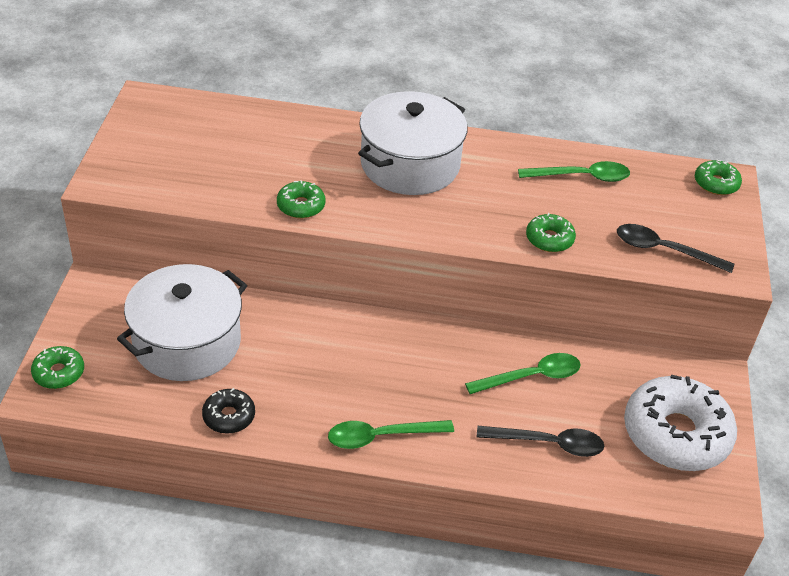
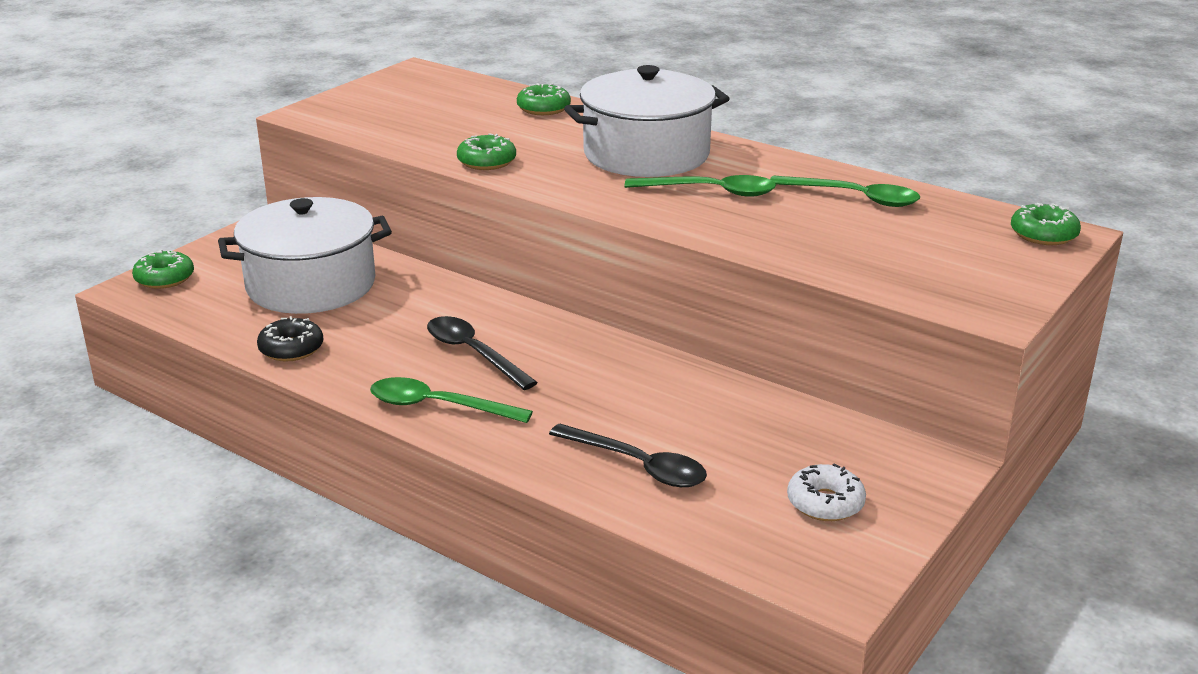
camera: 30 degrees right, 15 degrees down
green spoon [465,353,580,394] -> green spoon moved to [625,175,776,197]
green donut [526,213,576,252] -> green donut moved to [517,83,571,115]
black spoon [617,224,734,273] -> black spoon moved to [427,316,538,390]
white donut [624,375,737,471] -> white donut [787,464,866,521], size x0.47

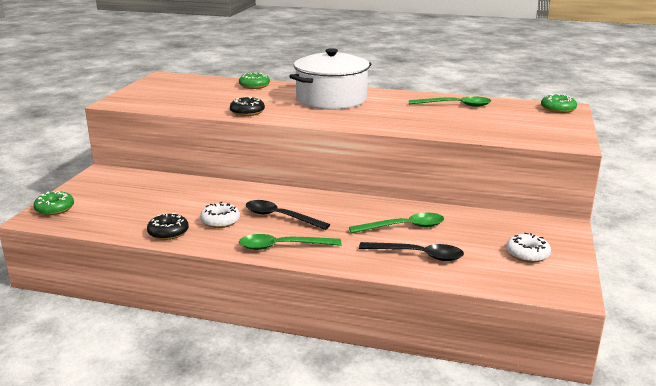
camera: 20 degrees left, 5 degrees down
white pot [218,197,392,314] -> none
green donut [457,133,516,170] -> black donut [230,96,265,116]
green spoon [625,175,776,197] -> green spoon moved to [349,212,444,233]
none -> white donut [200,202,240,228]

